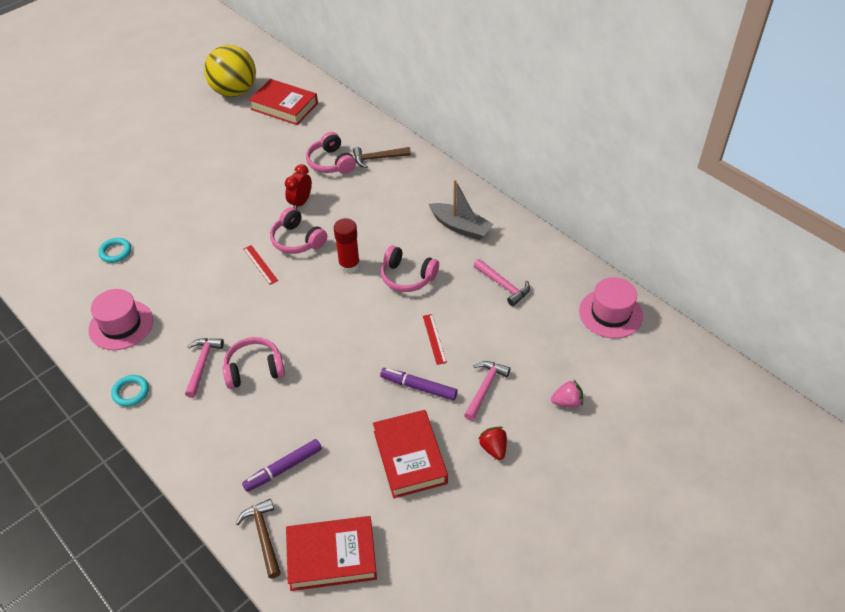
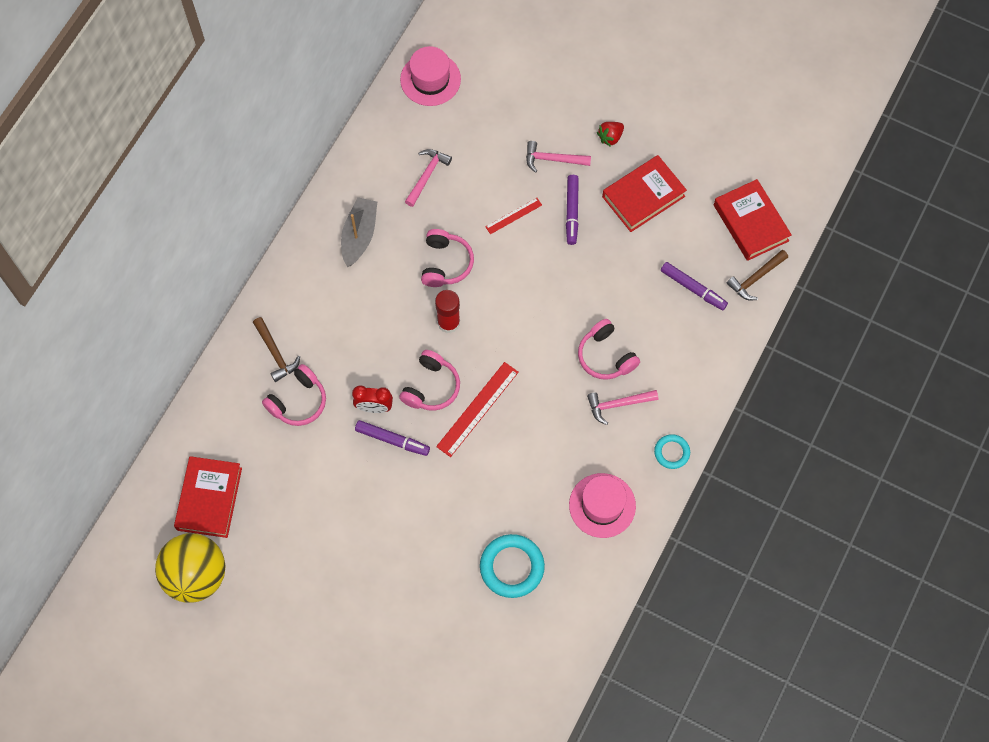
camera: 110 degrees left, 20 degrees up
turquoise ring [98,238,131,263] -> turquoise ring [480,534,545,598], size x1.75
red ruler [244,245,278,285] -> red ruler [436,362,519,457], size x1.76
pink strawberry [551,379,583,408] -> none
none -> purple marker [355,420,430,456]

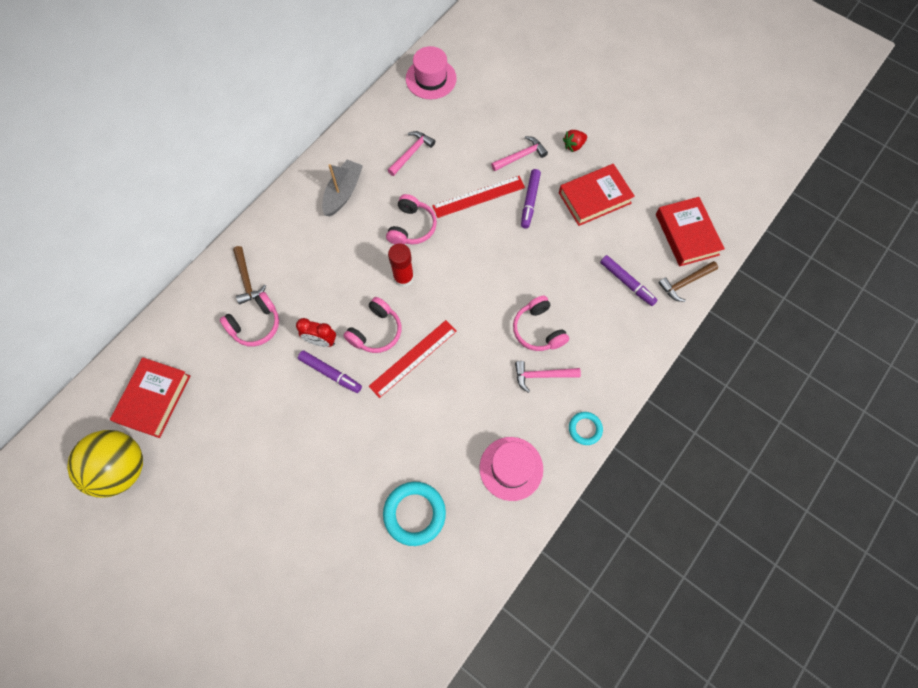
camera: 10 degrees right, 0 degrees up
red ruler [485,198,542,234] -> red ruler [432,176,525,218], size x1.76
pink hammer [526,141,591,173] -> pink hammer turned 135 degrees clockwise [491,136,548,171]

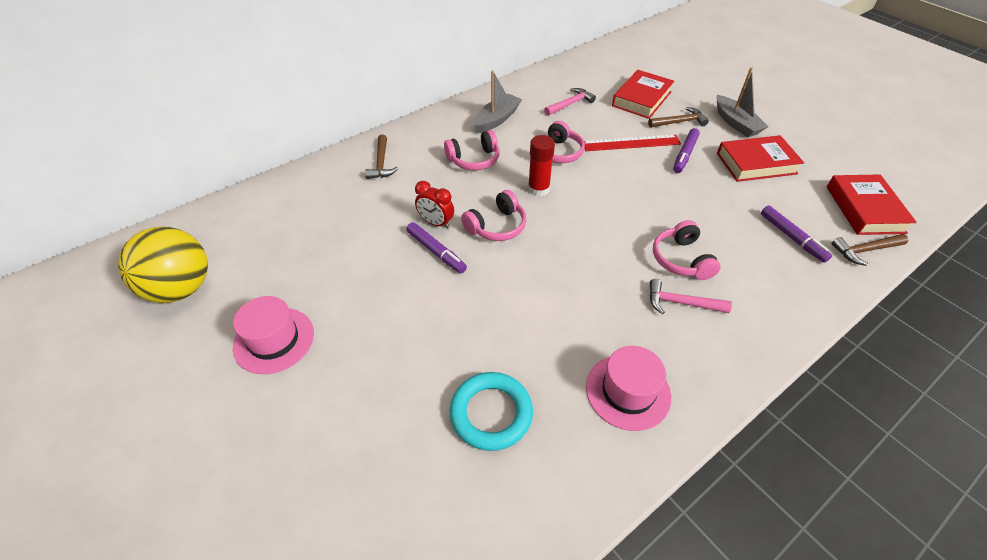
camera: 15 degrees right, 20 degrees down
red book [110,357,190,438] -> red book moved to [612,70,674,119]
pink headphones [220,292,279,346] -> pink headphones moved to [444,130,499,170]
red ruler [369,320,457,398] -> none
pink hat [406,46,457,99] -> pink hat moved to [233,296,314,374]
pink hammer [491,136,548,171] -> brown hammer [648,107,709,128]
red strawberry [563,130,587,152] -> grey boat [717,67,768,137]
turquoise ring [569,412,603,445] -> none

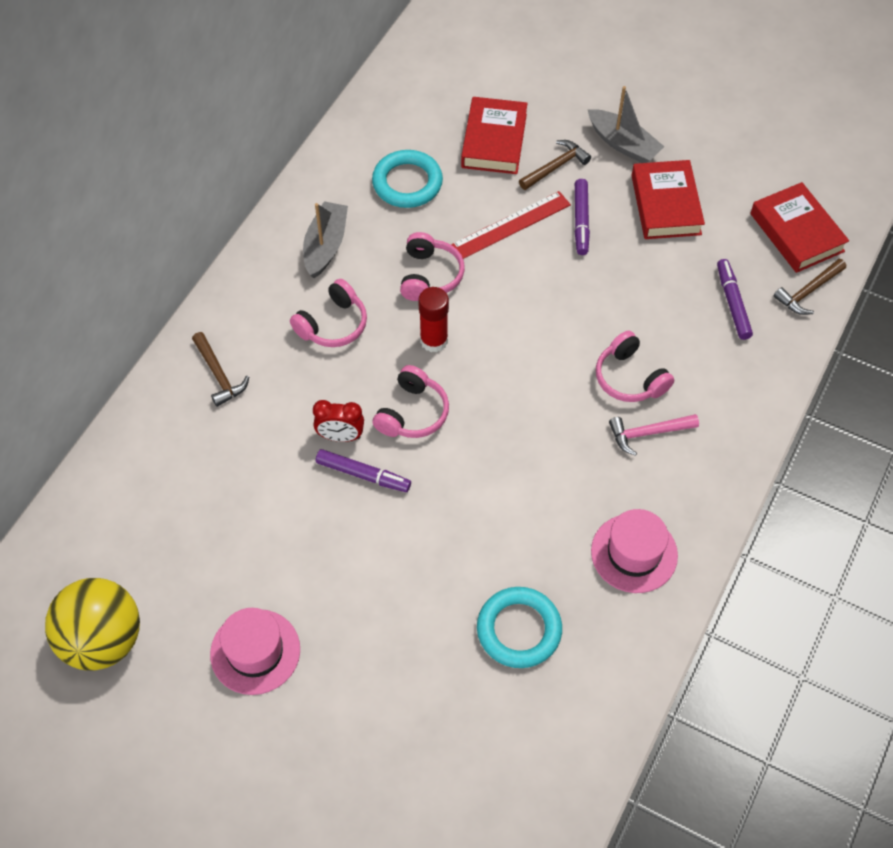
camera: 25 degrees left, 10 degrees up
pink hammer [544,88,596,116] -> turquoise ring [372,150,443,208]
red book [717,135,804,182] -> red book turned 60 degrees counterclockwise [631,160,705,239]
purple marker [761,205,832,263] -> purple marker turned 135 degrees counterclockwise [717,259,753,340]

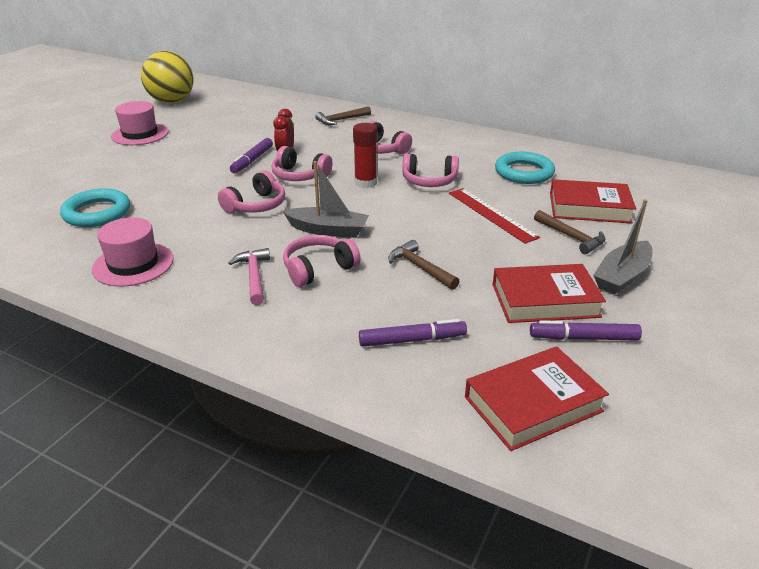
camera: 90 degrees right, 25 degrees down
grey boat [303,201,348,278] -> grey boat moved to [283,161,369,238]
purple marker [575,179,590,255] -> purple marker moved to [530,320,642,341]
brown hammer [774,259,846,315] -> brown hammer moved to [388,240,460,290]
none -> pink headphones [218,171,285,213]

